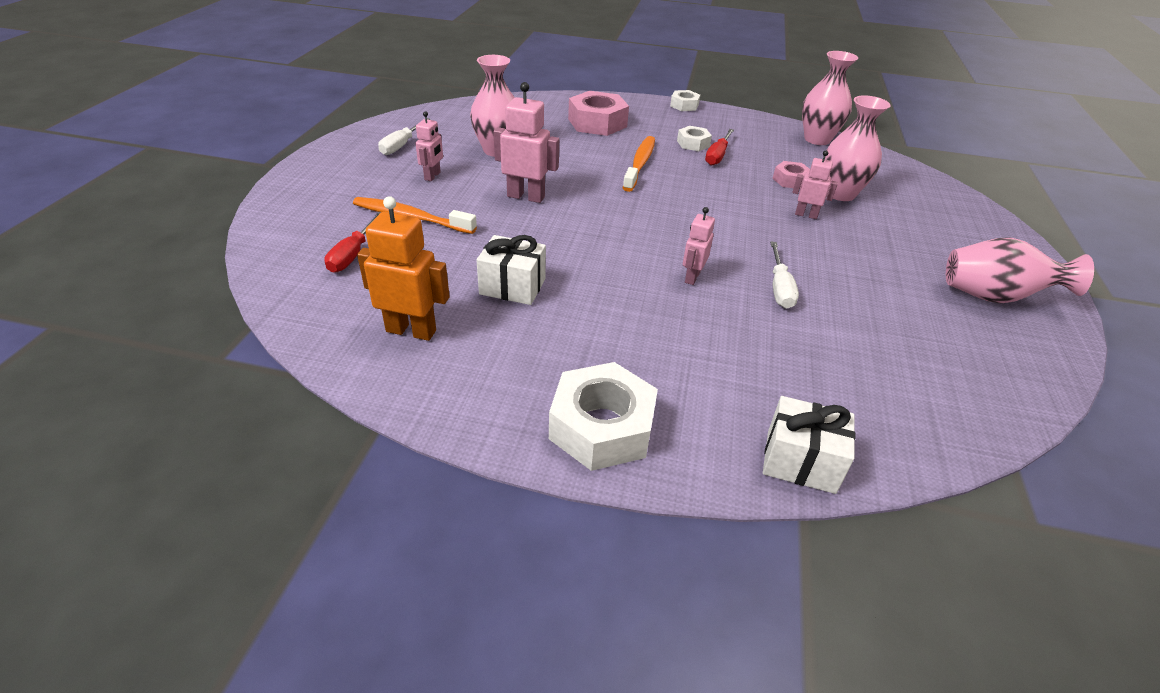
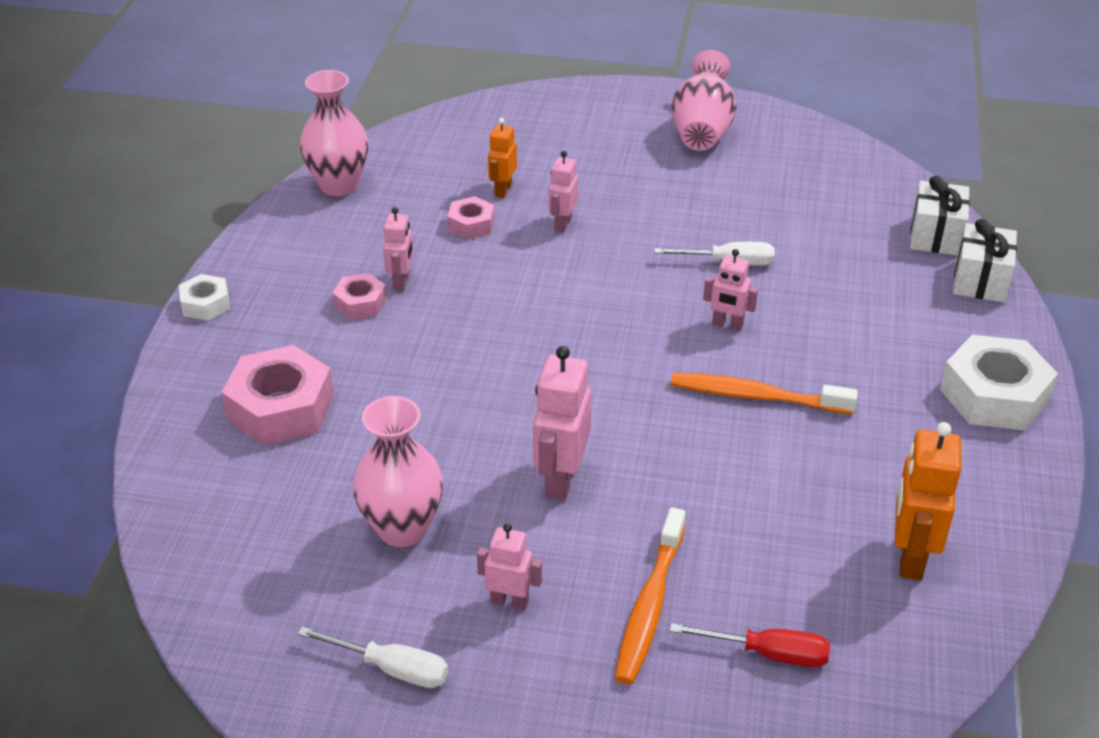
camera: 90 degrees left, 0 degrees up
white gift [476,235,546,305] -> white gift moved to [910,176,970,255]
orange toothbrush [623,136,655,192] -> orange toothbrush moved to [671,373,858,414]
white nut [677,126,712,151] -> pink nut [332,273,387,320]
red screwdriver [705,129,734,166] -> pink robot [383,207,414,291]
pink vase [825,95,891,201] -> orange robot [488,118,517,198]

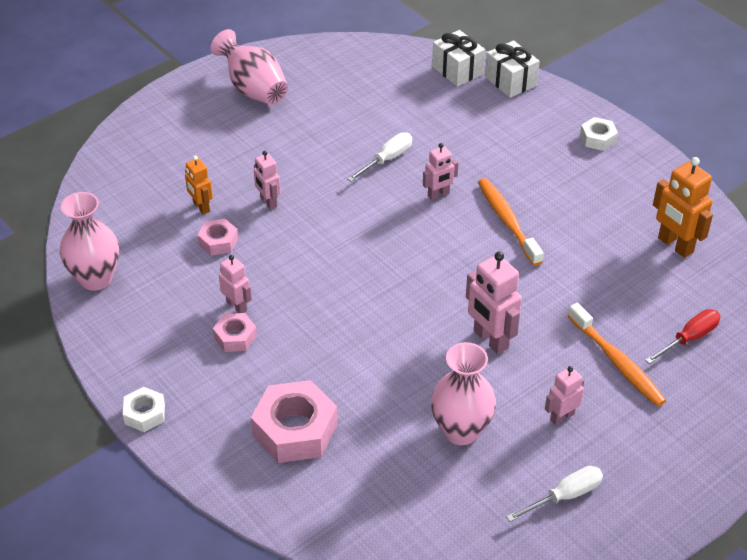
camera: 50 degrees left, 5 degrees up
orange toothbrush [671,373,858,414] -> orange toothbrush turned 105 degrees clockwise [478,178,544,266]
white nut [940,335,1058,430] -> white nut [580,117,618,151], size x0.53

